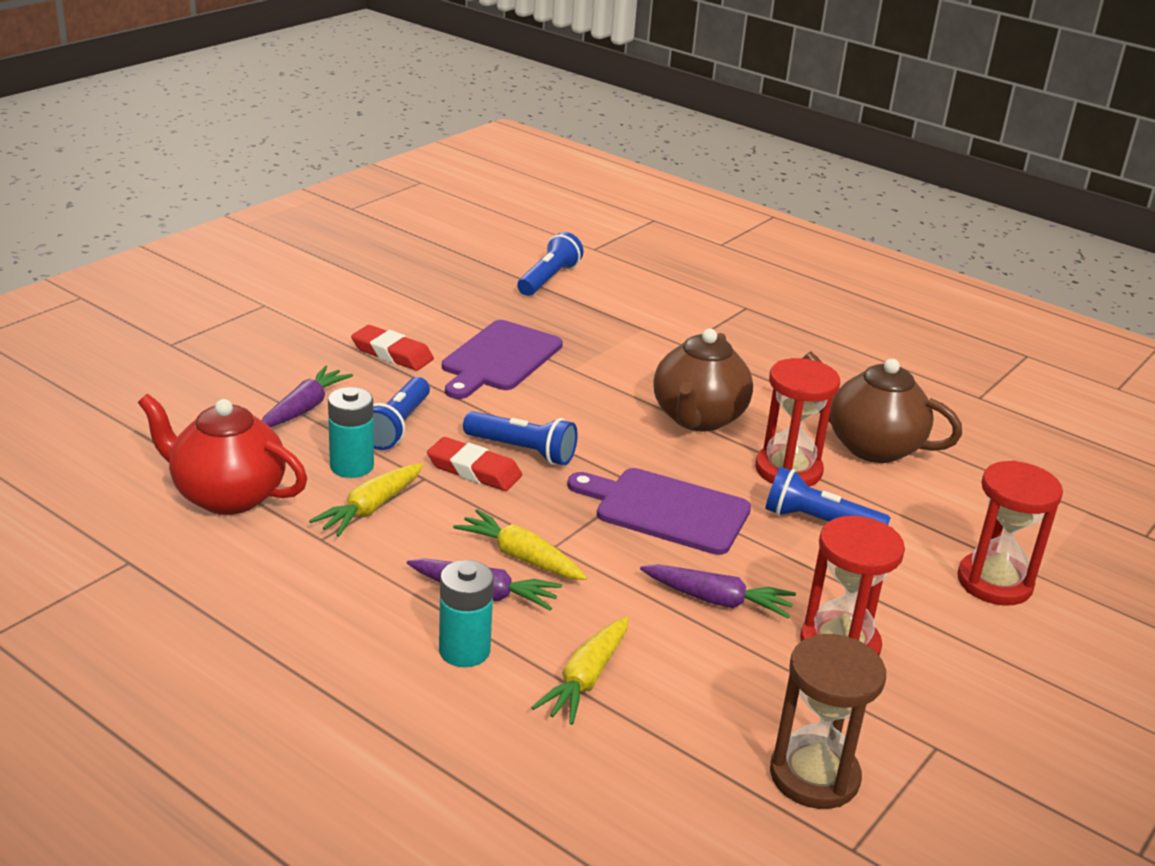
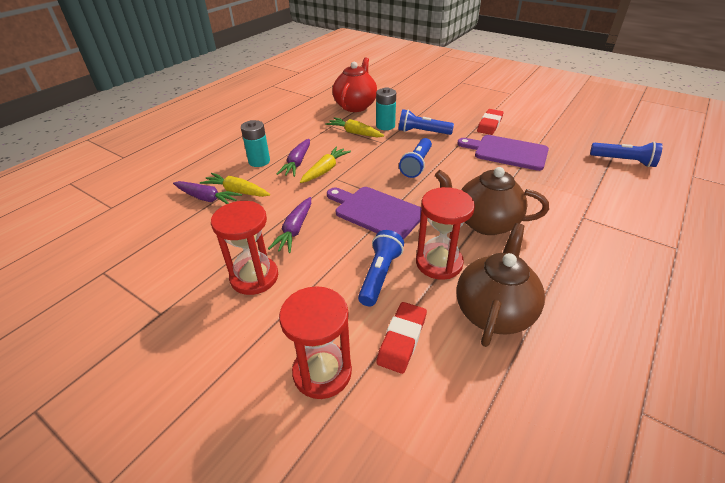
camera: 90 degrees right, 10 degrees up
purple carrot [262,366,353,427] -> purple carrot moved to [173,181,242,204]
red eraser [427,437,522,491] -> red eraser moved to [376,302,427,374]
purple cutting board [567,468,751,555] -> purple cutting board turned 75 degrees counterclockwise [327,187,421,240]
brown hourglass [770,634,886,809] -> none

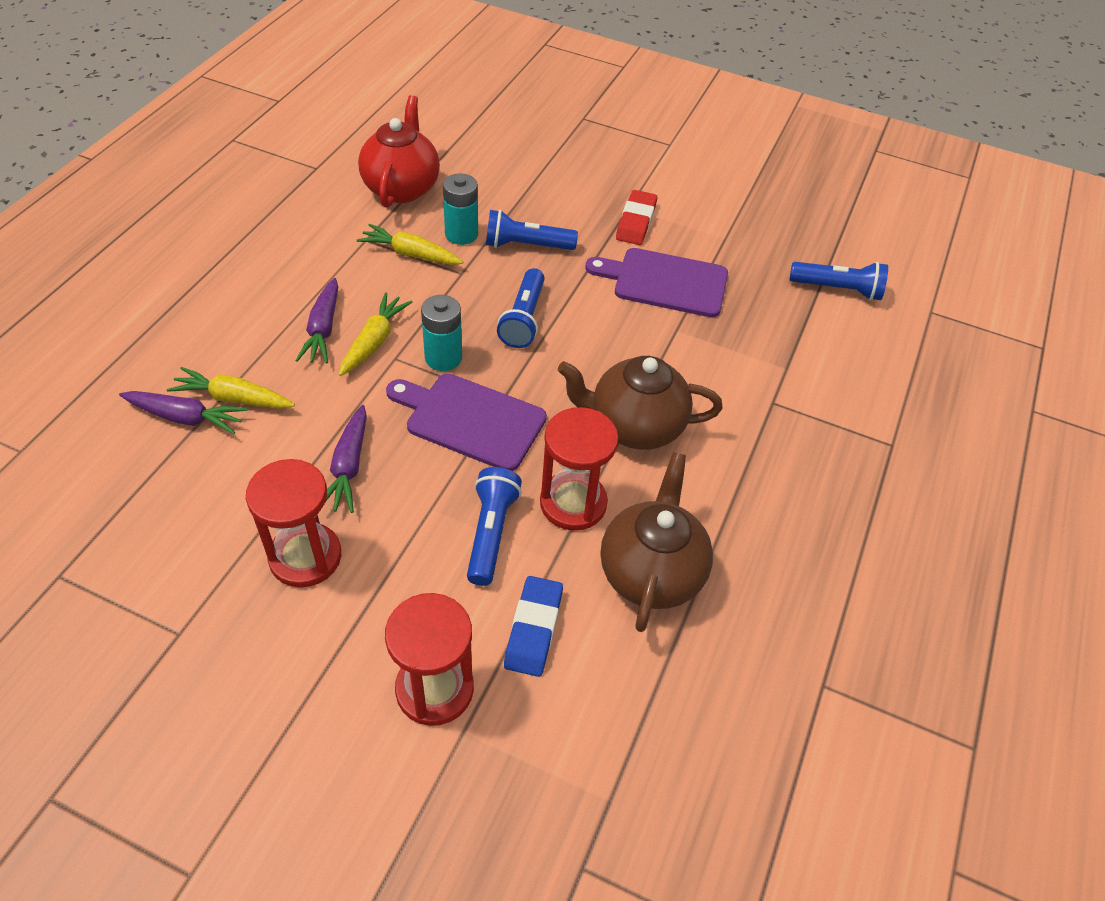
camera: 15 degrees left, 10 degrees up
turquoise battery [241,120,270,167] -> turquoise battery moved to [421,295,462,371]
red eraser [376,302,427,374] -> blue eraser [504,576,563,677]

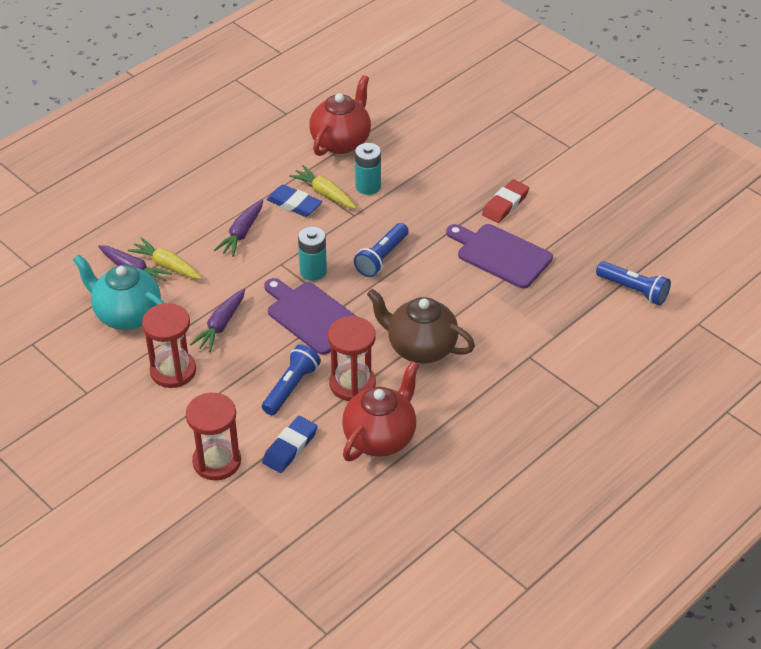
camera: 25 degrees right, 5 degrees down
yellow carrot [339,293,412,376] -> none
blue flashlight [486,210,578,250] -> none
brown teapot [601,452,713,632] -> red teapot [342,361,419,461]
none -> turquoise teapot [73,254,164,330]
none -> blue eraser [266,185,322,217]

